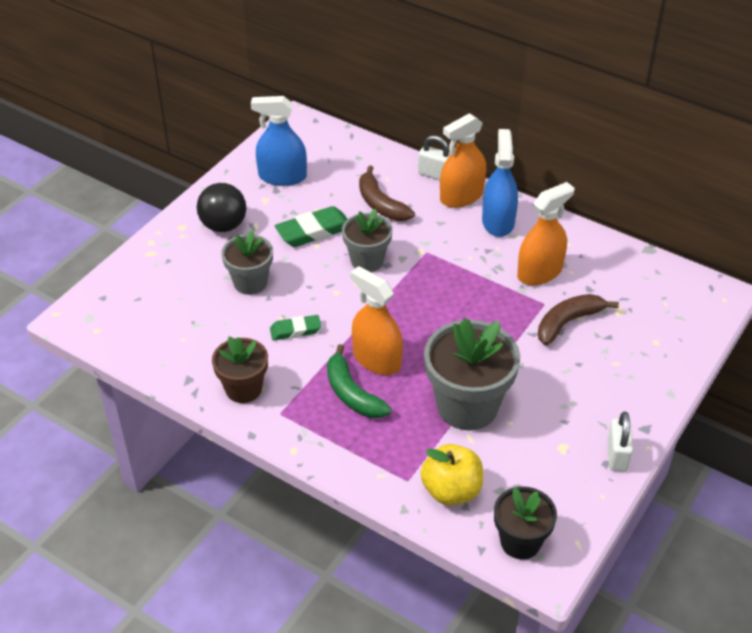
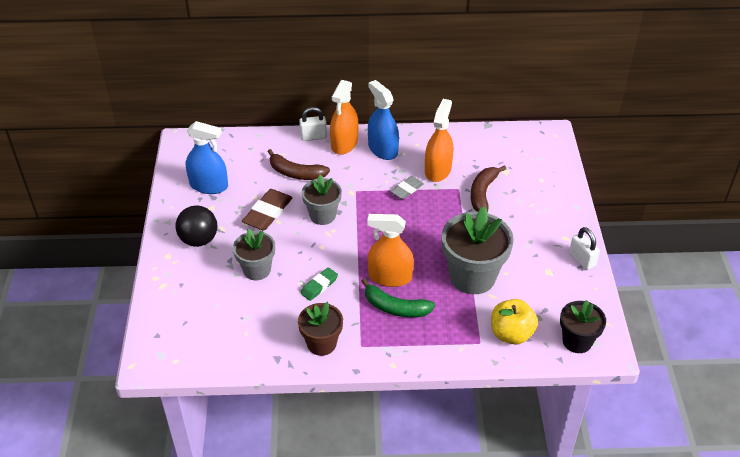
camera: 35 degrees left, 0 degrees up
blue spray bottle [251,96,307,186] -> blue spray bottle turned 135 degrees counterclockwise [186,121,228,194]
green eraser [275,206,347,247] -> brown eraser [242,189,292,230]
none -> grey eraser [390,176,424,199]

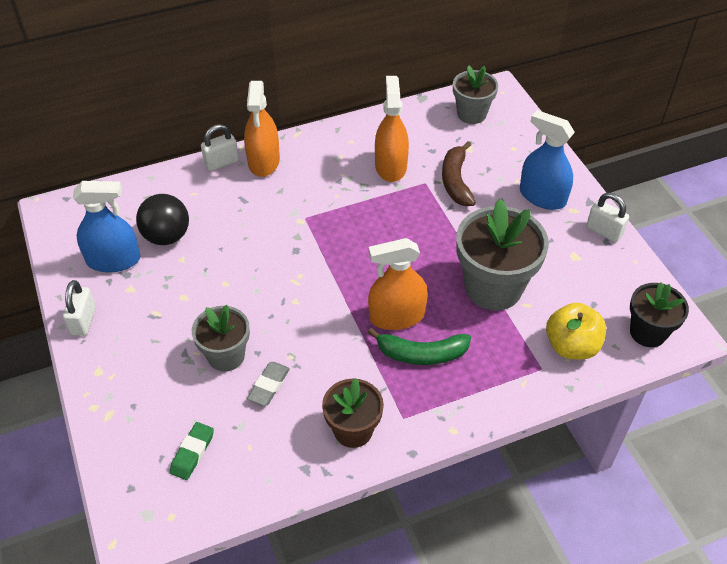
camera: 20 degrees left, 5 degrees up
black ball [176,206,217,247] -> black ball moved to [136,194,189,245]
brown eraser [242,189,292,230] -> none
brown banana [267,149,330,180] -> none
green eraser [301,267,338,301] -> green eraser moved to [169,422,214,480]
grey flower pot [302,174,342,225] -> grey flower pot moved to [453,65,498,124]
blue spray bottle [368,80,399,160] -> blue spray bottle moved to [520,110,575,210]
grey eraser [390,176,424,199] -> grey eraser moved to [247,362,290,406]
none -> white padlock [63,280,96,336]

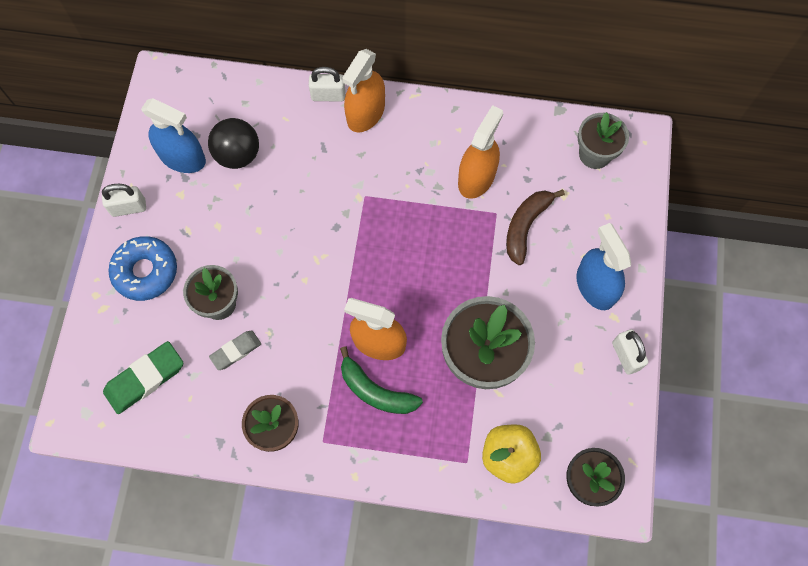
camera: 30 degrees right, 20 degrees up
white padlock [63,280,96,336] -> white padlock turned 45 degrees clockwise [102,184,146,217]
green eraser [169,422,214,480] -> green eraser [103,341,184,414], size x1.62
none -> blue donut [108,236,177,301]

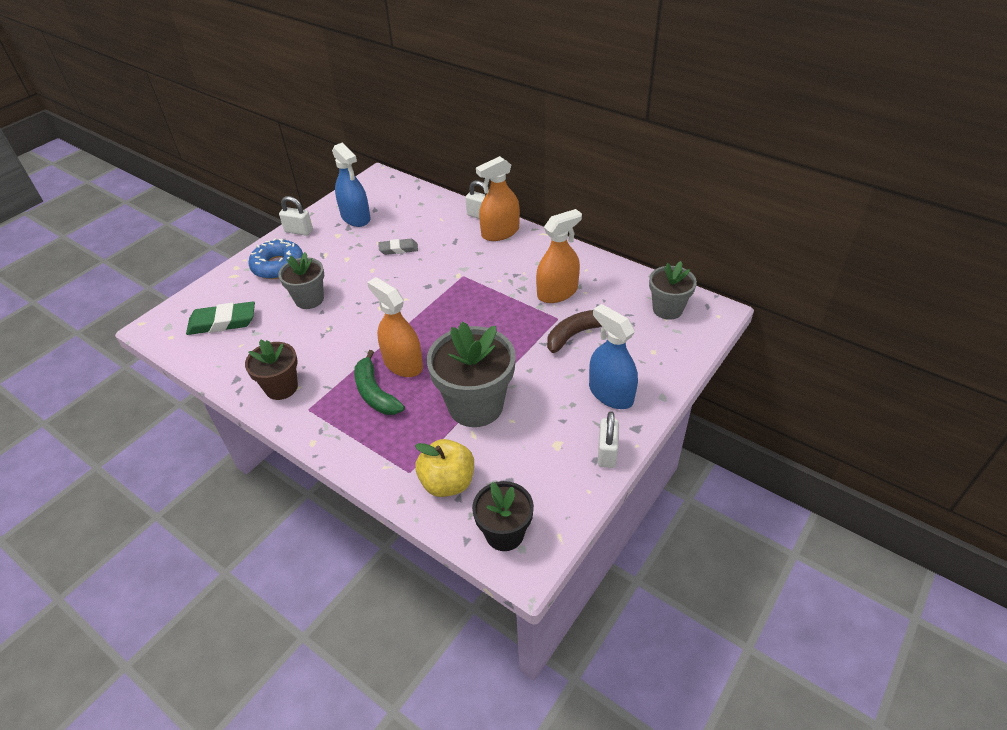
camera: 30 degrees right, 25 degrees down
black ball [208,118,259,169] -> none
grey eraser [209,331,261,370] -> grey eraser moved to [379,239,418,255]
blue spray bottle [576,223,631,310] -> blue spray bottle turned 45 degrees counterclockwise [589,304,638,409]

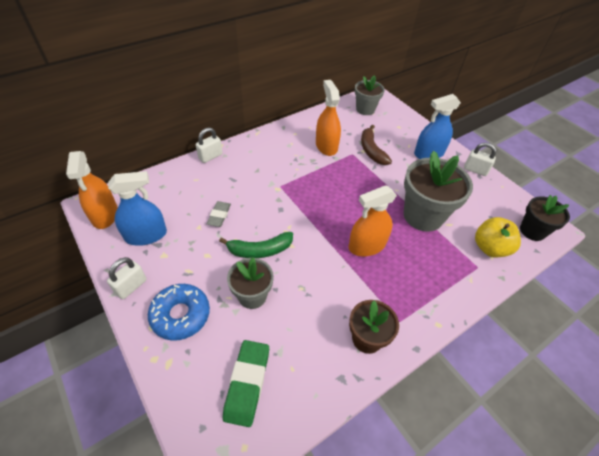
camera: 75 degrees left, 5 degrees up
green banana [354,350,405,415] -> green banana moved to [219,232,293,258]
orange spray bottle [476,156,520,241] -> orange spray bottle moved to [66,151,118,229]

